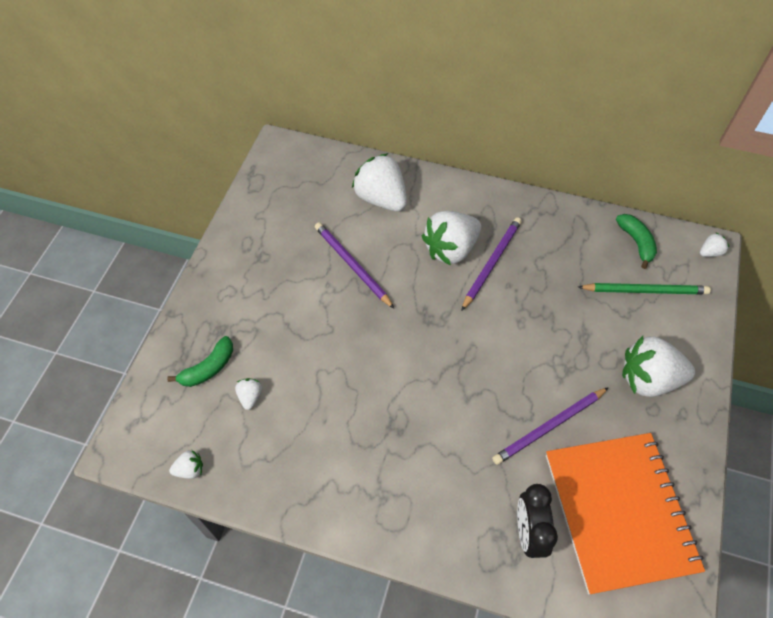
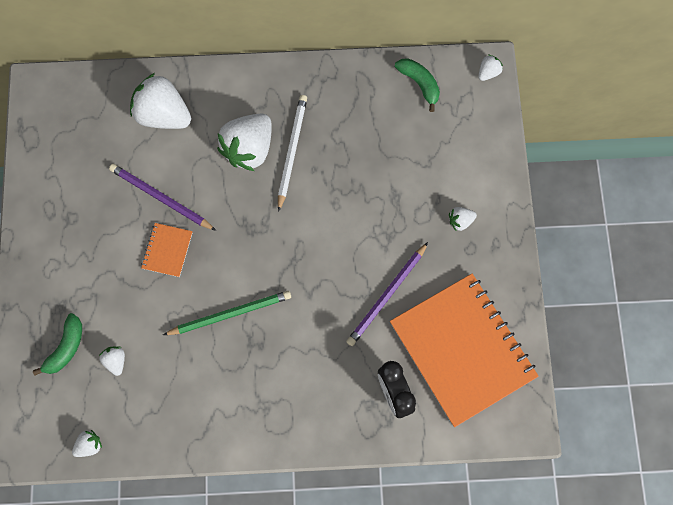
camera: 20 degrees left, 15 degrees up
purple pencil [461,217,522,311] -> white pencil [278,95,307,212]
green pencil [578,283,711,294] -> green pencil moved to [163,291,291,335]
white strawberry [622,336,695,397] -> white strawberry [449,207,477,231], size x0.44
none -> orange notebook [141,223,193,277]

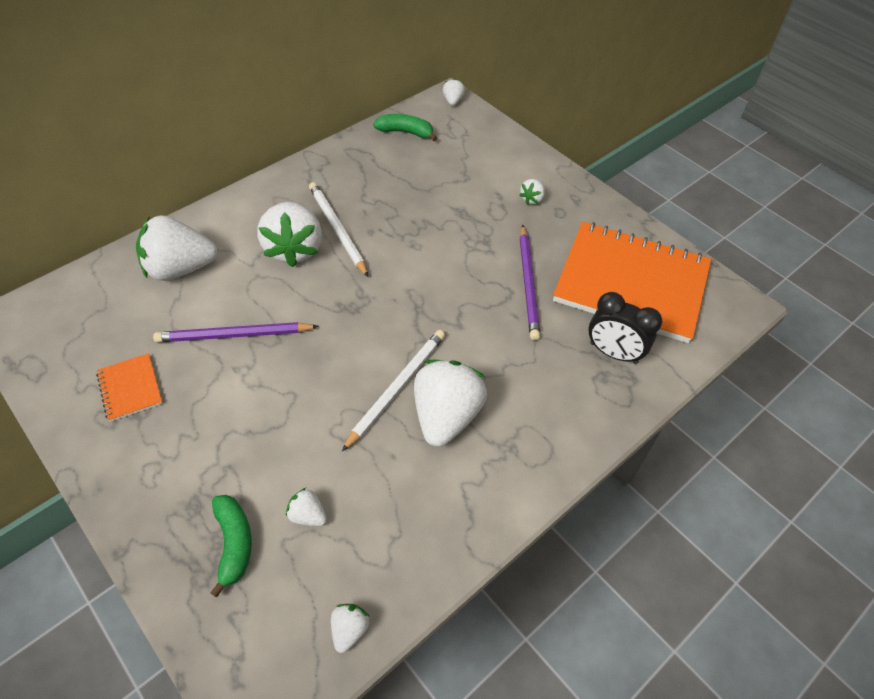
camera: 40 degrees left, 20 degrees down
orange notebook [141,223,193,277] -> orange notebook moved to [96,353,163,422]
green pencil [163,291,291,335] -> white pencil [342,330,445,451]
none -> white strawberry [414,360,487,447]

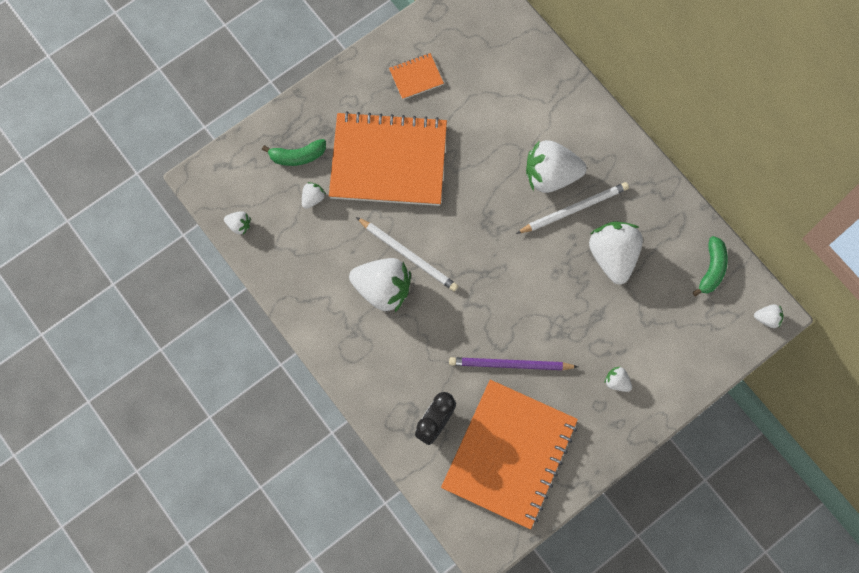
camera: 95 degrees right, 20 degrees up
white strawberry [136,215,218,281] -> white strawberry moved to [589,221,643,285]
purple pencil [153,322,319,342] -> none
none -> orange notebook [329,111,447,206]

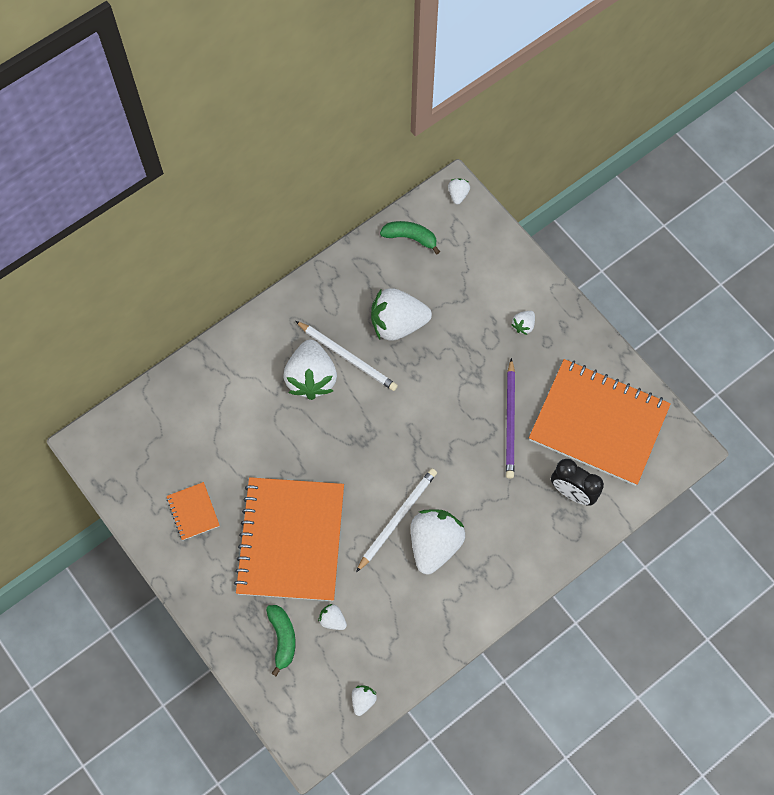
camera: 90 degrees left, 5 degrees down
white pencil [516,182,629,234] -> white pencil turned 150 degrees clockwise [295,321,398,391]

